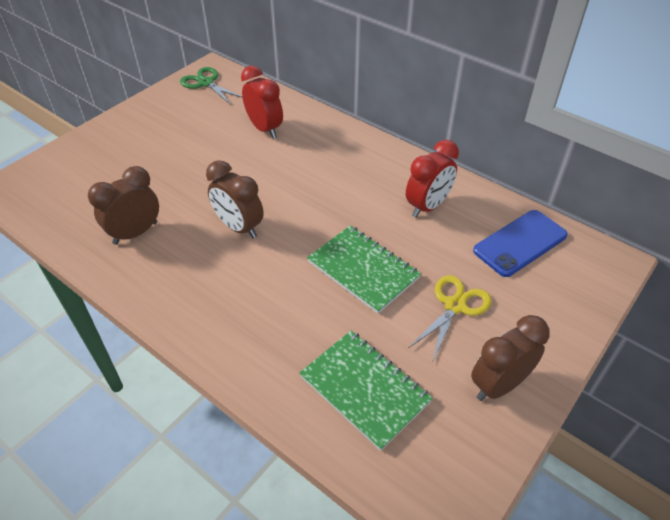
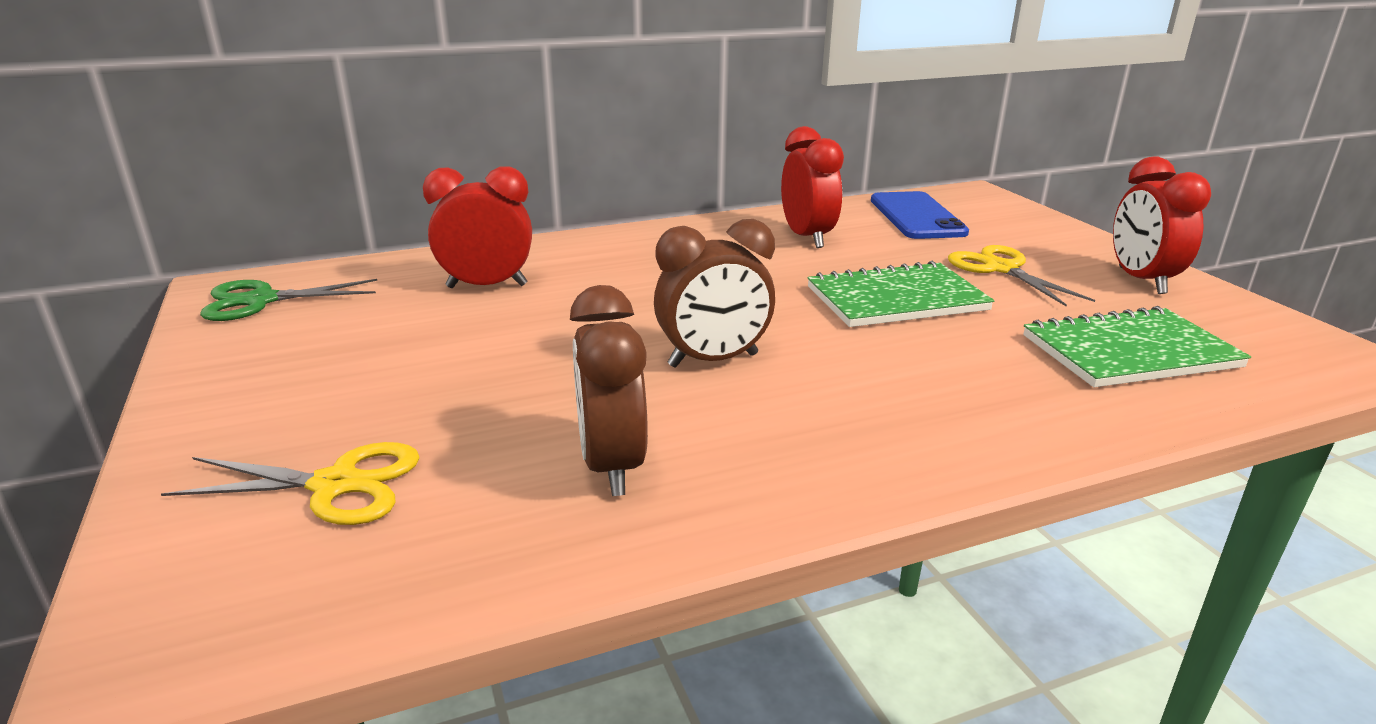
camera: 60 degrees left, 20 degrees down
brown clock [471,315,550,401] -> red clock [1113,156,1211,294]
none -> yellow scissors [161,442,420,525]

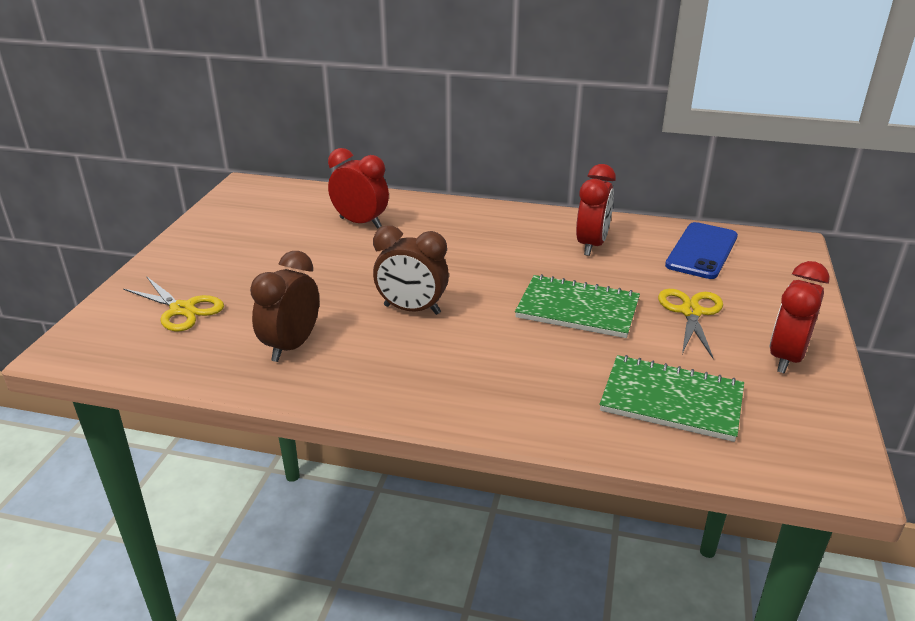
camera: 35 degrees right, 5 degrees up
green scissors [200,279,377,321] -> none

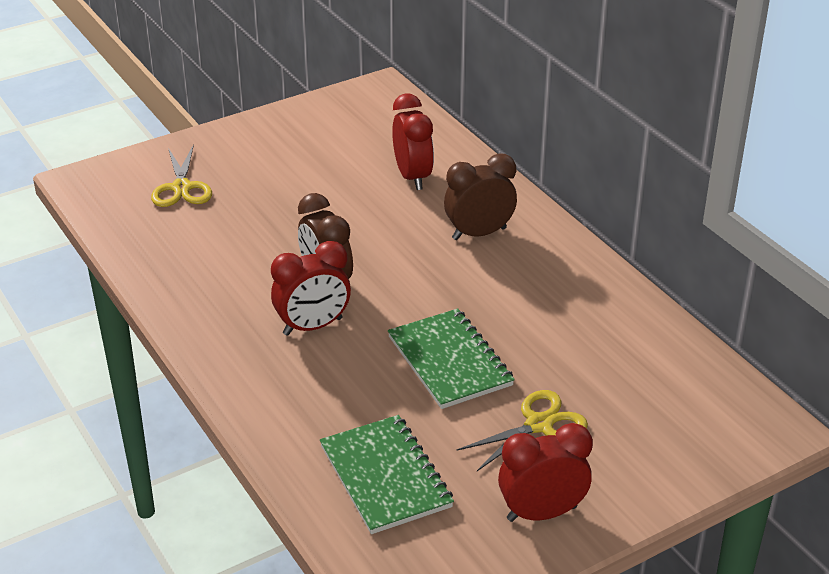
camera: 45 degrees right, 5 degrees up
brown clock [250,251,319,362] -> brown clock moved to [444,154,517,240]
red clock [576,164,616,256] -> red clock moved to [271,241,351,336]
blue phone [665,222,738,279] -> none

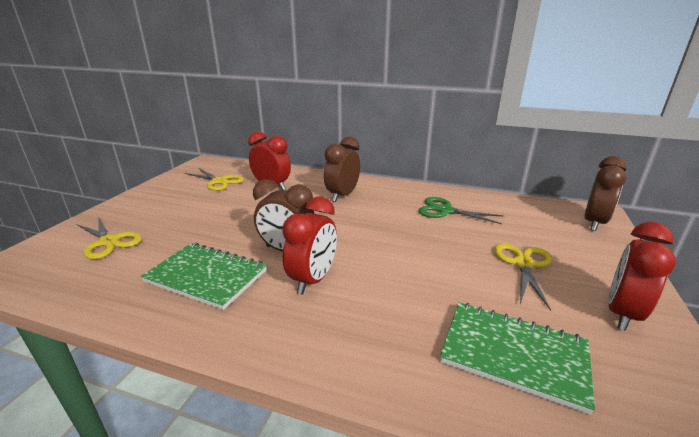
camera: 40 degrees left, 10 degrees down
green notebook [388,308,515,409] -> green notebook moved to [141,243,267,310]
none -> yellow scissors [185,168,244,191]
none -> green scissors [418,197,503,224]
none -> brown clock [584,156,627,231]

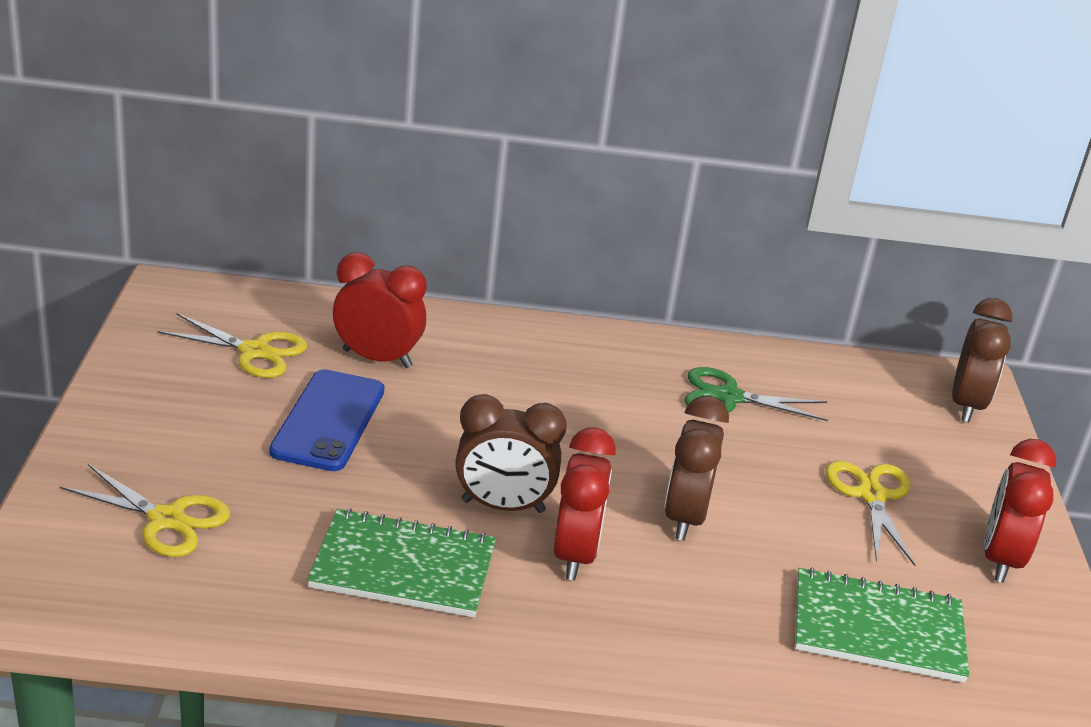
camera: 20 degrees left, 5 degrees up
brown clock [324,137,360,202] -> brown clock moved to [664,396,729,541]
none -> blue phone [269,369,384,471]

